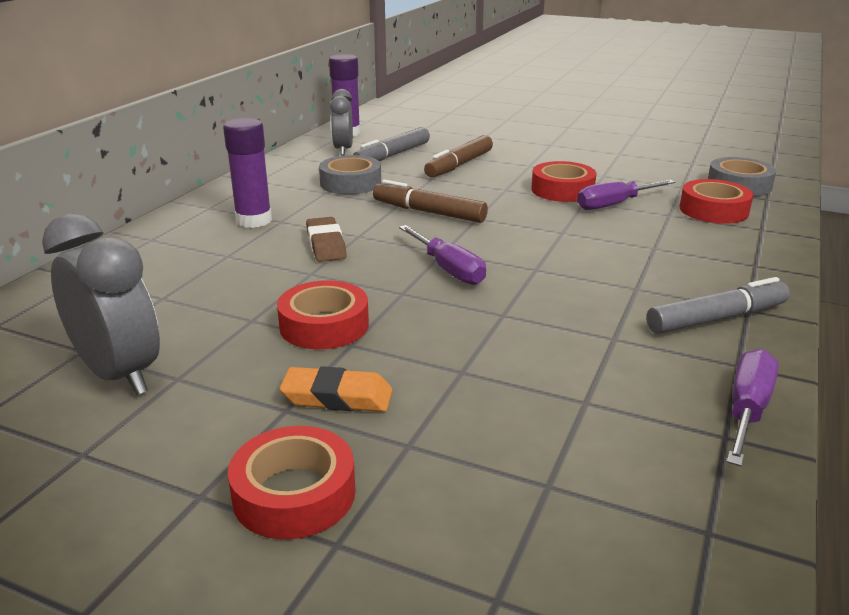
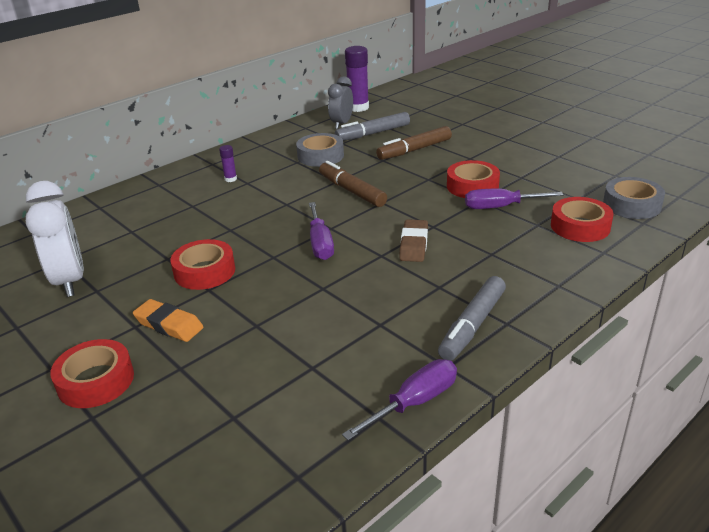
camera: 25 degrees right, 5 degrees up
grey clock [42,213,160,395] -> white clock [26,181,84,297]
purple glue stick [223,118,272,228] -> purple glue stick [219,145,237,182], size x0.49
brown eraser [306,217,347,262] -> brown eraser moved to [399,219,428,262]
grey marker [646,277,790,334] -> grey marker turned 120 degrees clockwise [438,276,506,361]

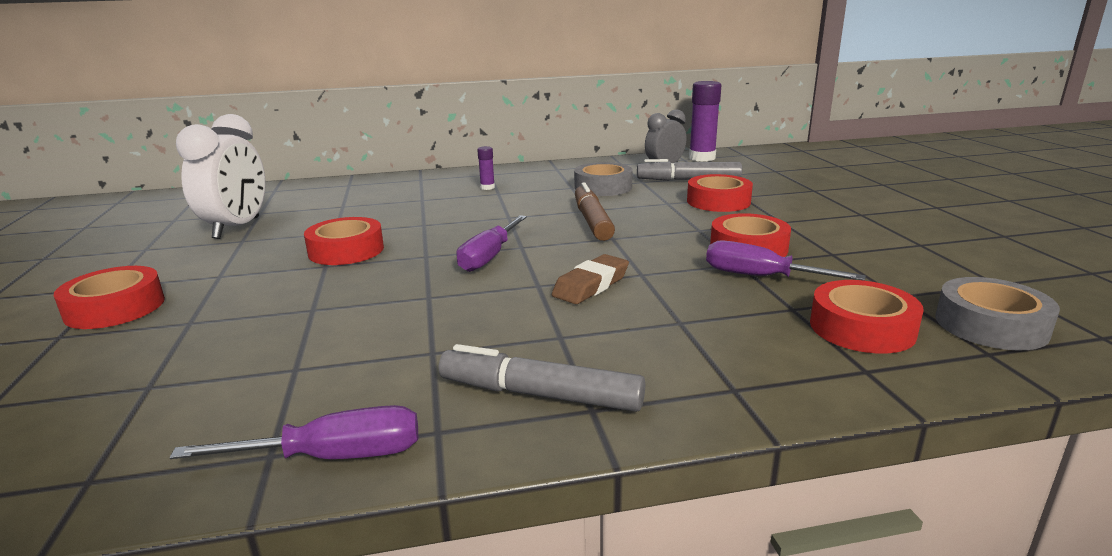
camera: 30 degrees right, 10 degrees down
orange eraser [133,299,203,342] -> none
brown marker [376,126,452,160] -> red tape [687,174,753,212]
grey marker [438,276,506,361] -> grey marker turned 45 degrees clockwise [439,344,645,412]

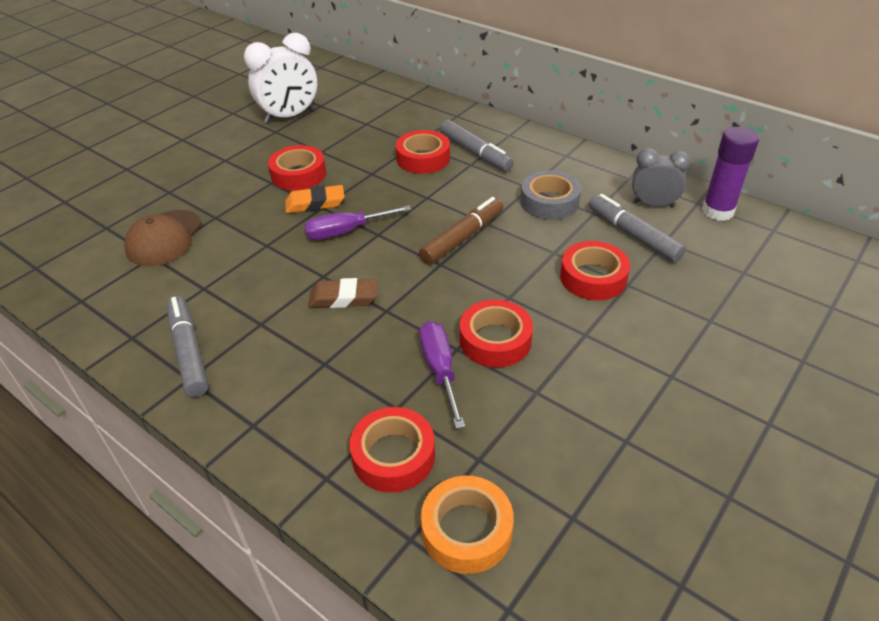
camera: 50 degrees right, 20 degrees up
red tape [54,266,165,329] -> red tape moved to [396,130,450,174]
purple screwdriver [169,405,418,459] -> none
purple glue stick [477,146,495,190] -> grey marker [440,120,513,171]
grey tape [935,277,1060,350] -> orange tape [421,476,514,574]
none -> brown cap [124,210,202,266]
none -> orange eraser [285,185,345,213]

